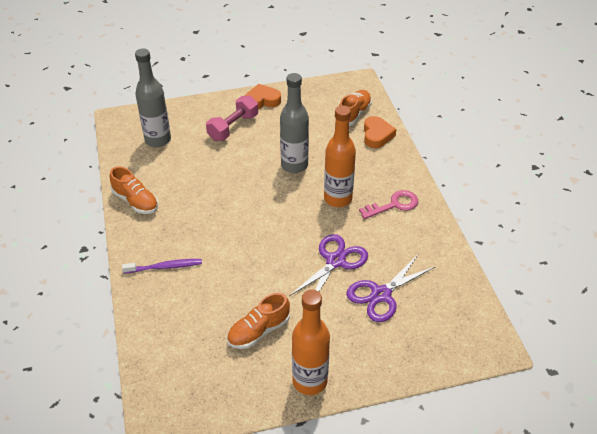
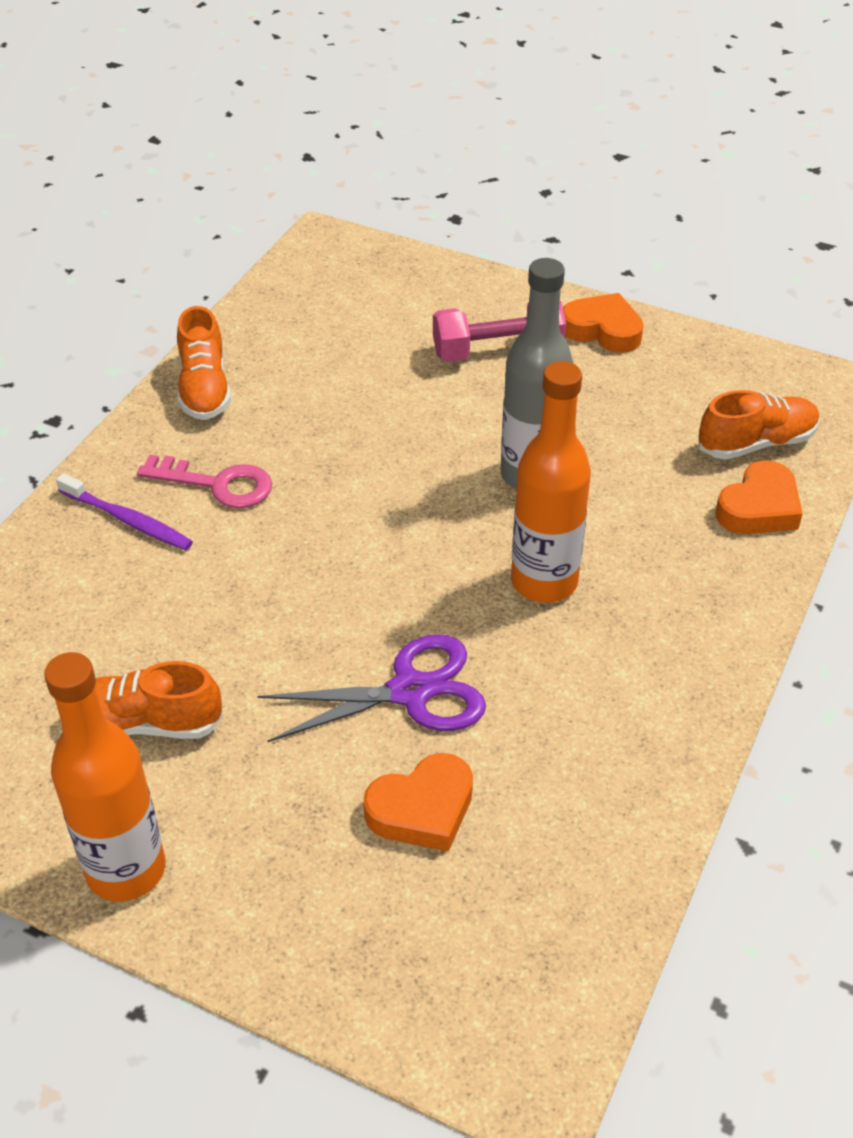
camera: 40 degrees right, 0 degrees up
grey bottle [135,49,171,147] -> none
purple scissors [346,255,436,322] -> orange heart [363,753,473,852]
pink key [359,190,418,219] -> pink key moved to [137,455,272,508]

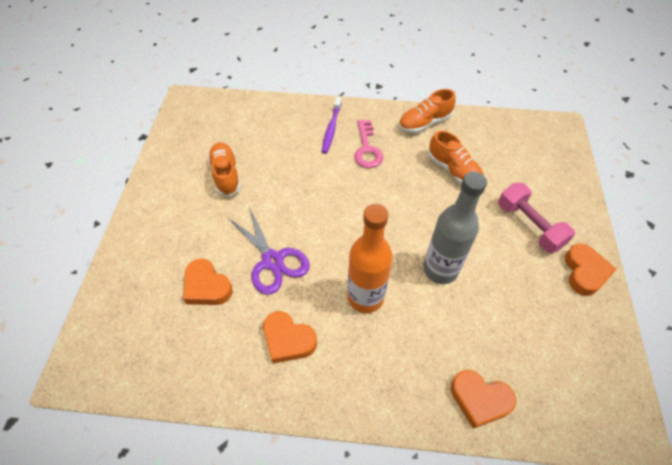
camera: 70 degrees right, 10 degrees up
orange bottle [44,652,165,902] -> none
orange shoe [699,390,820,460] -> orange shoe moved to [428,130,484,184]
none -> orange heart [263,311,317,364]

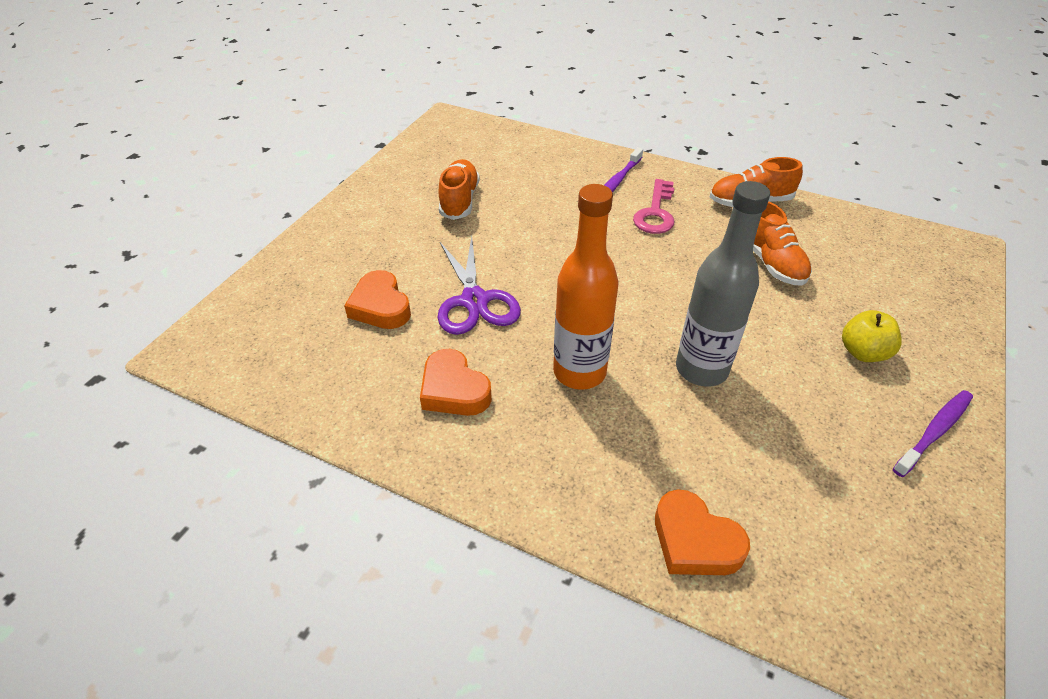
camera: 20 degrees right, 10 degrees down
pink dumbbell [498,183,575,253] -> yellow apple [842,310,901,362]
orange heart [565,243,616,296] -> purple toothbrush [893,390,973,477]

